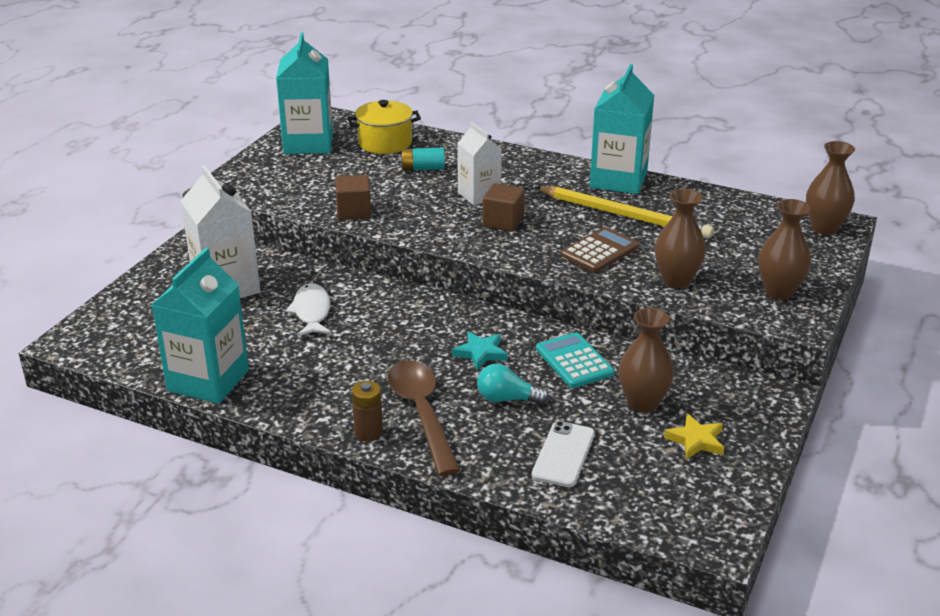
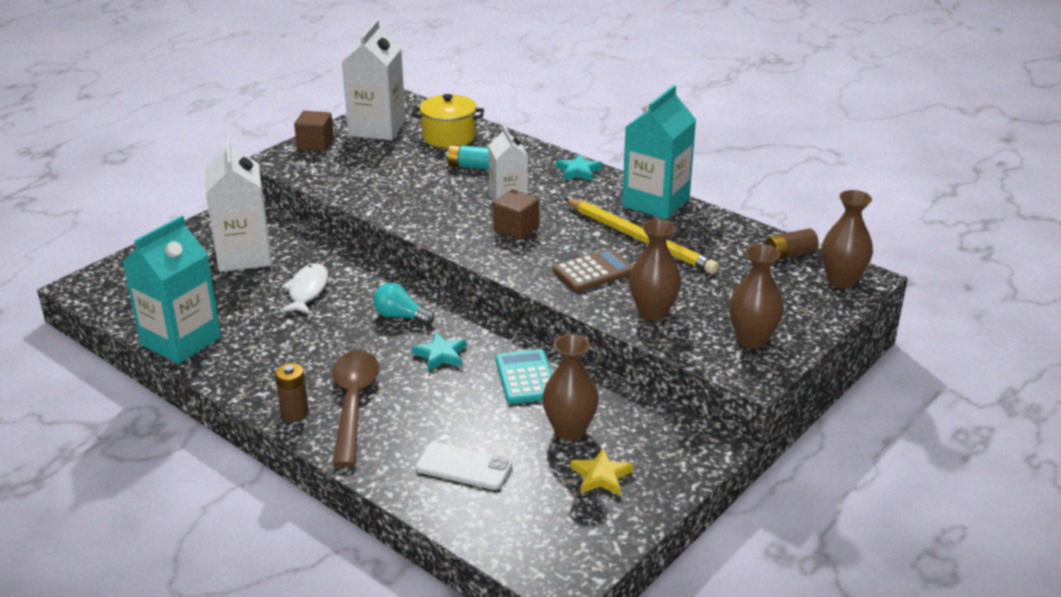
camera: 15 degrees right, 0 degrees up
turquoise carton [276,32,333,154] -> white carton [342,20,406,140]
brown cube [335,175,371,220] -> brown cube moved to [294,111,334,152]
turquoise light bulb [477,364,549,404] -> turquoise light bulb moved to [373,283,434,325]
white phone [532,421,595,487] -> white phone turned 75 degrees clockwise [416,442,512,490]
none -> turquoise star [556,154,602,181]
none -> brown battery [765,228,819,260]

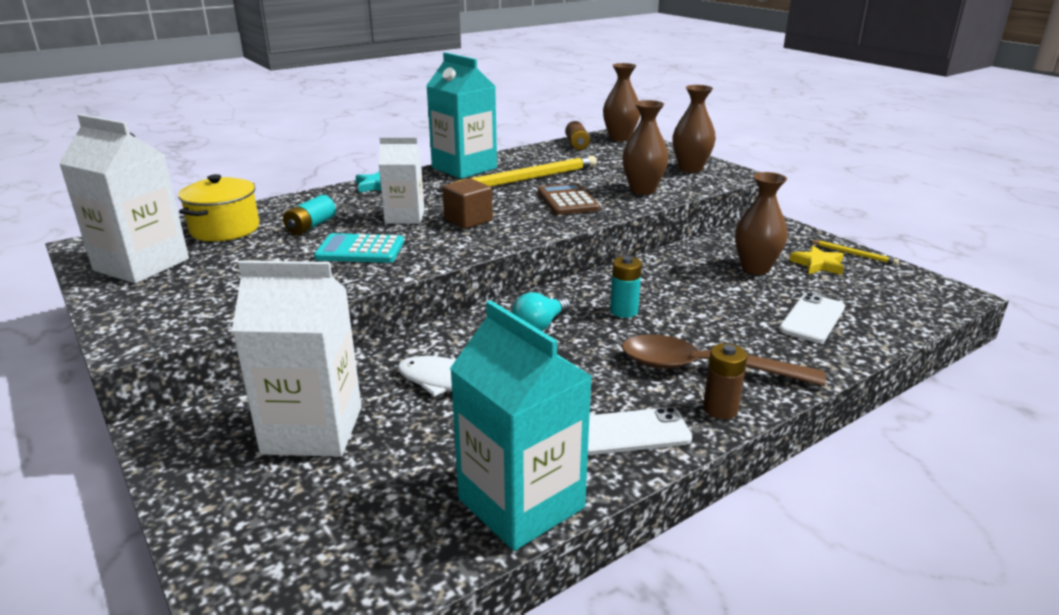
camera: 75 degrees left, 5 degrees down
brown cube [294,111,334,152] -> none
turquoise star [412,332,467,371] -> turquoise battery [610,256,642,318]
turquoise calculator [496,349,552,404] -> turquoise calculator moved to [314,233,404,263]
none -> white phone [588,407,692,455]
none -> yellow pencil [810,240,899,265]

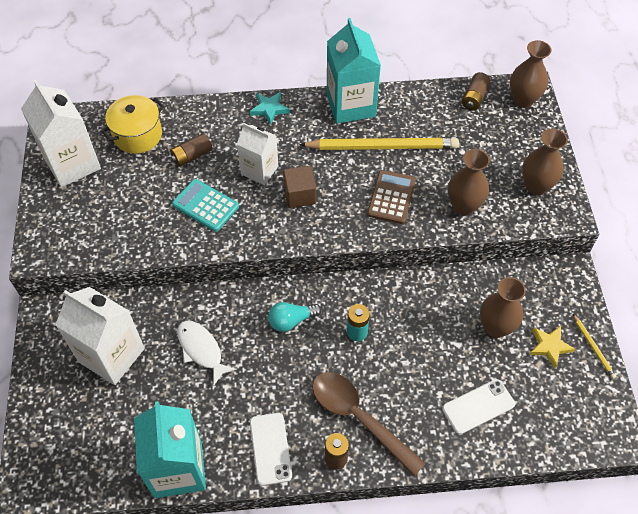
camera: 30 degrees right, 30 degrees up
turquoise battery [283,195,336,235] -> brown battery [170,133,213,167]
white phone [588,407,692,455] -> white phone turned 60 degrees clockwise [250,413,292,486]

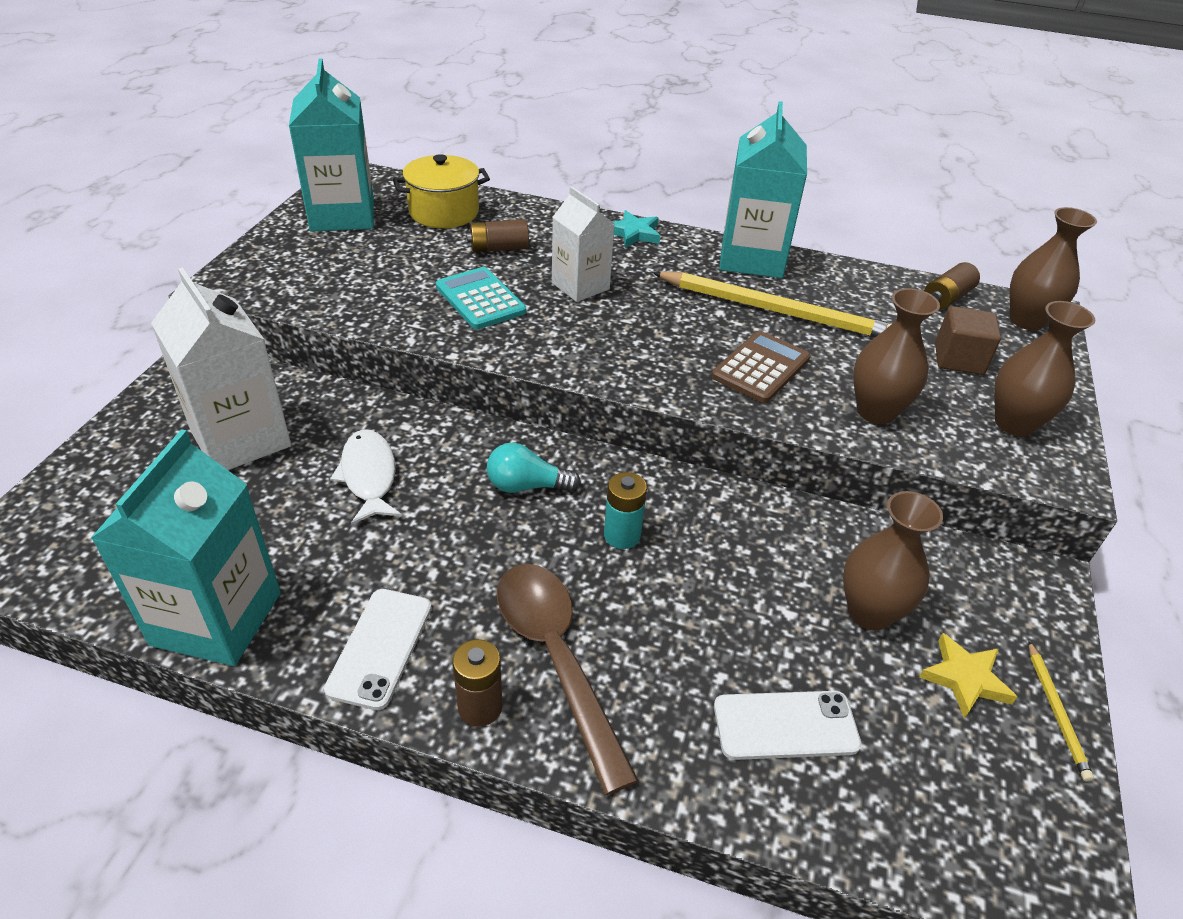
camera: 20 degrees right, 15 degrees down
white carton [21,80,101,187] -> turquoise carton [289,58,374,232]
brown cube [283,166,316,208] -> brown cube moved to [935,306,1001,375]

